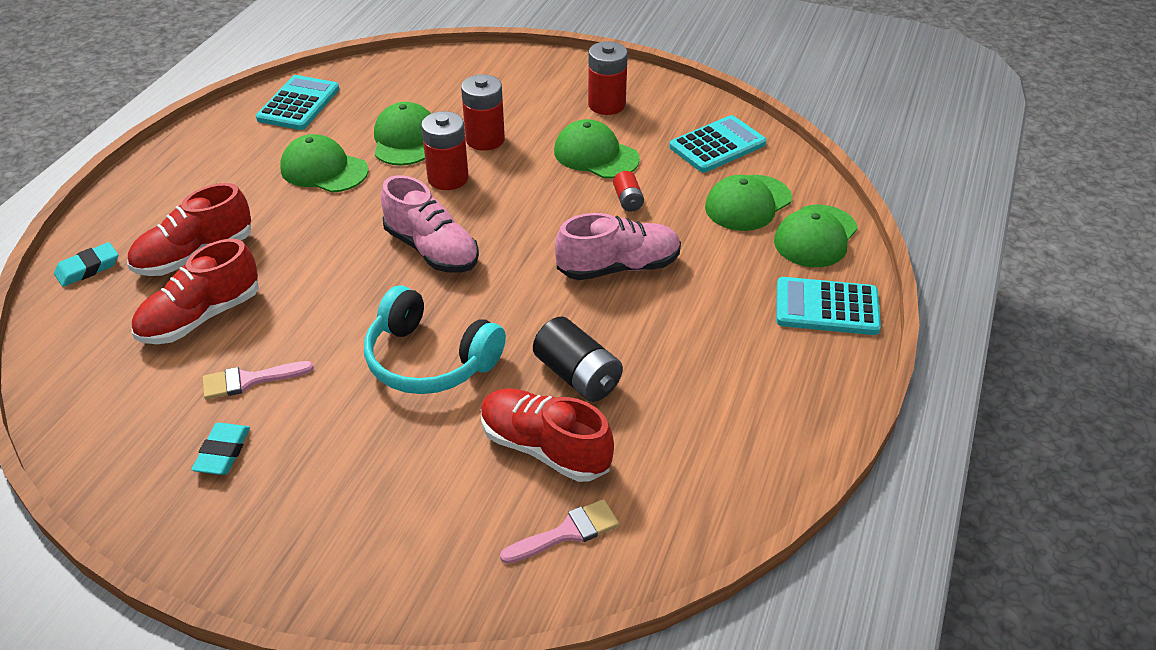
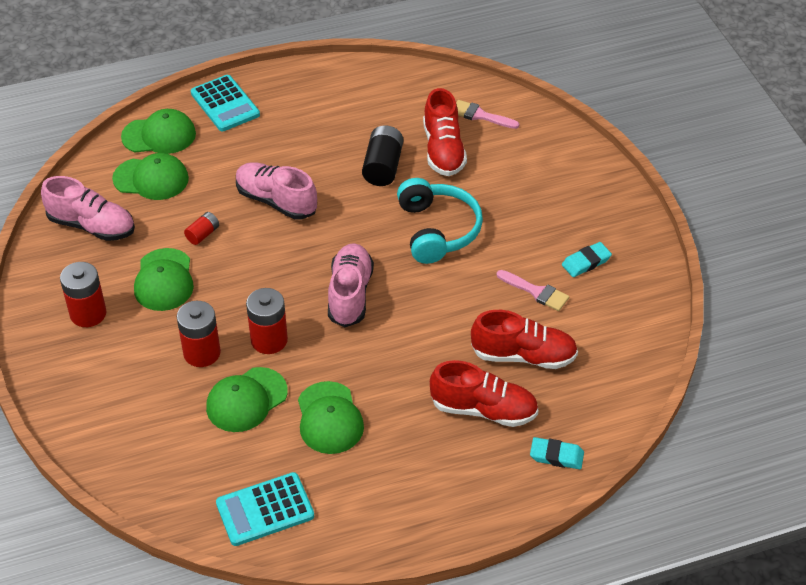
camera: 130 degrees left, 5 degrees up
turquoise calculator [669,115,766,173] -> pink shoe [41,176,135,241]

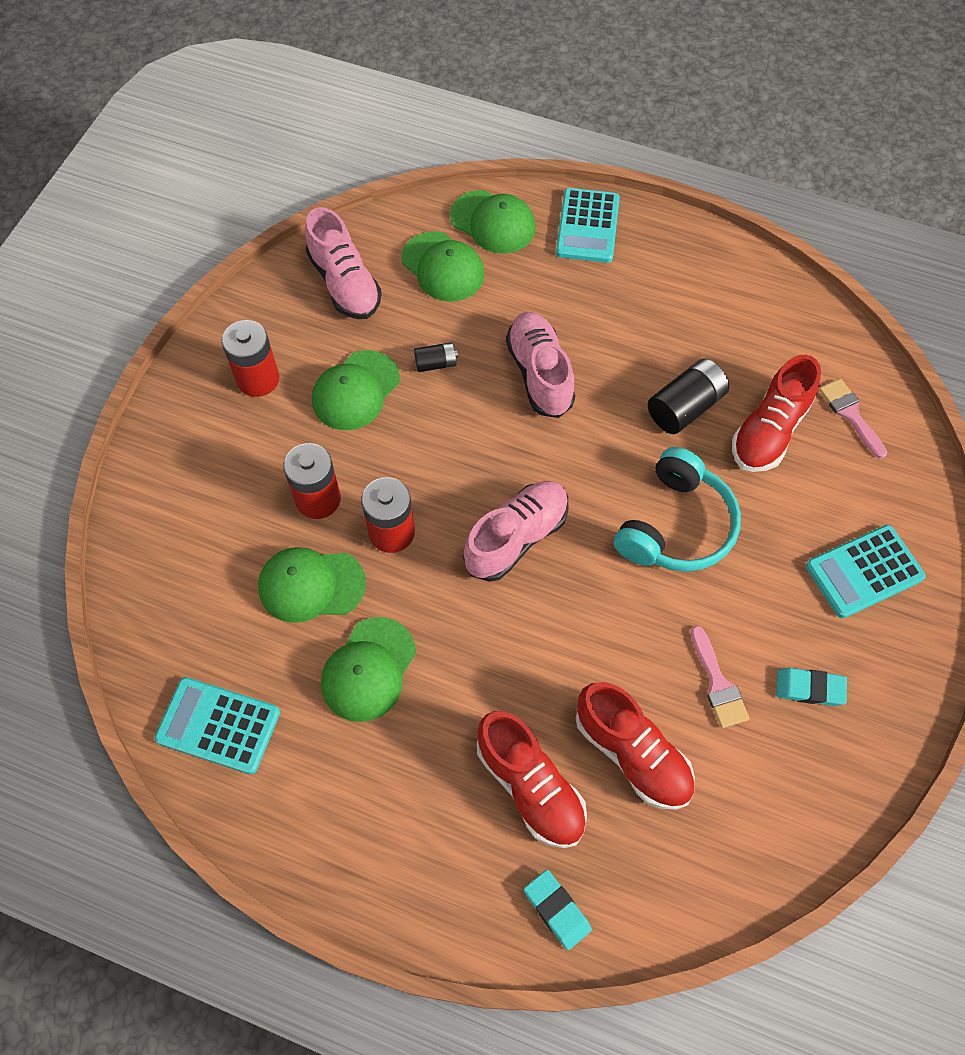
camera: 40 degrees right, 15 degrees up
red battery [184,212,219,245] -> black battery [414,342,458,372]
none -> turquoise calculator [806,525,926,618]

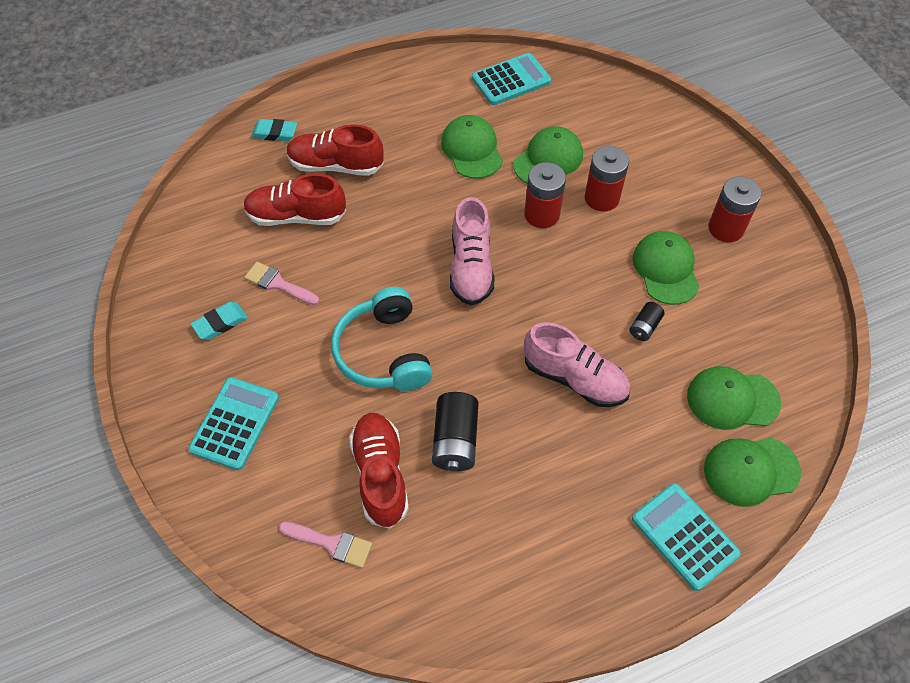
camera: 135 degrees right, 5 degrees down
pink shoe [305,207,382,319] -> none

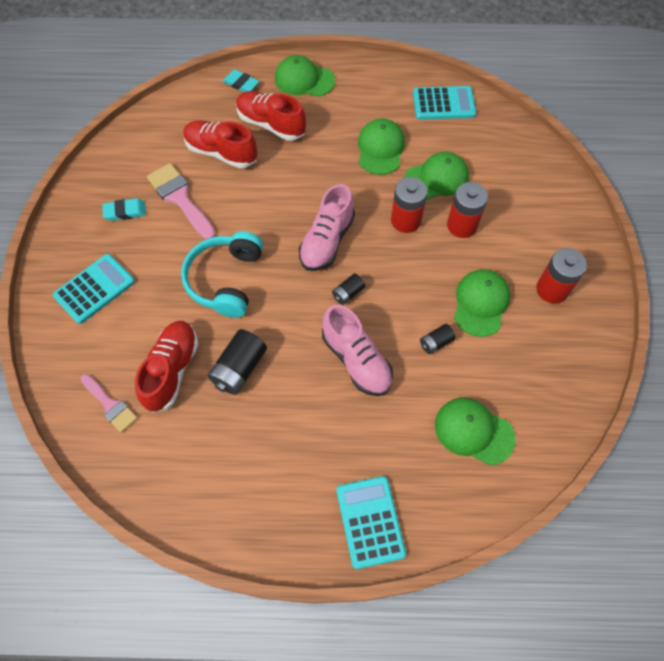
camera: 25 degrees right, 5 degrees up
pink brush [244,262,319,305] -> pink brush [147,163,216,240], size x1.58
green cap [704,438,801,507] -> green cap moved to [275,55,335,96]
none -> black battery [332,273,365,305]

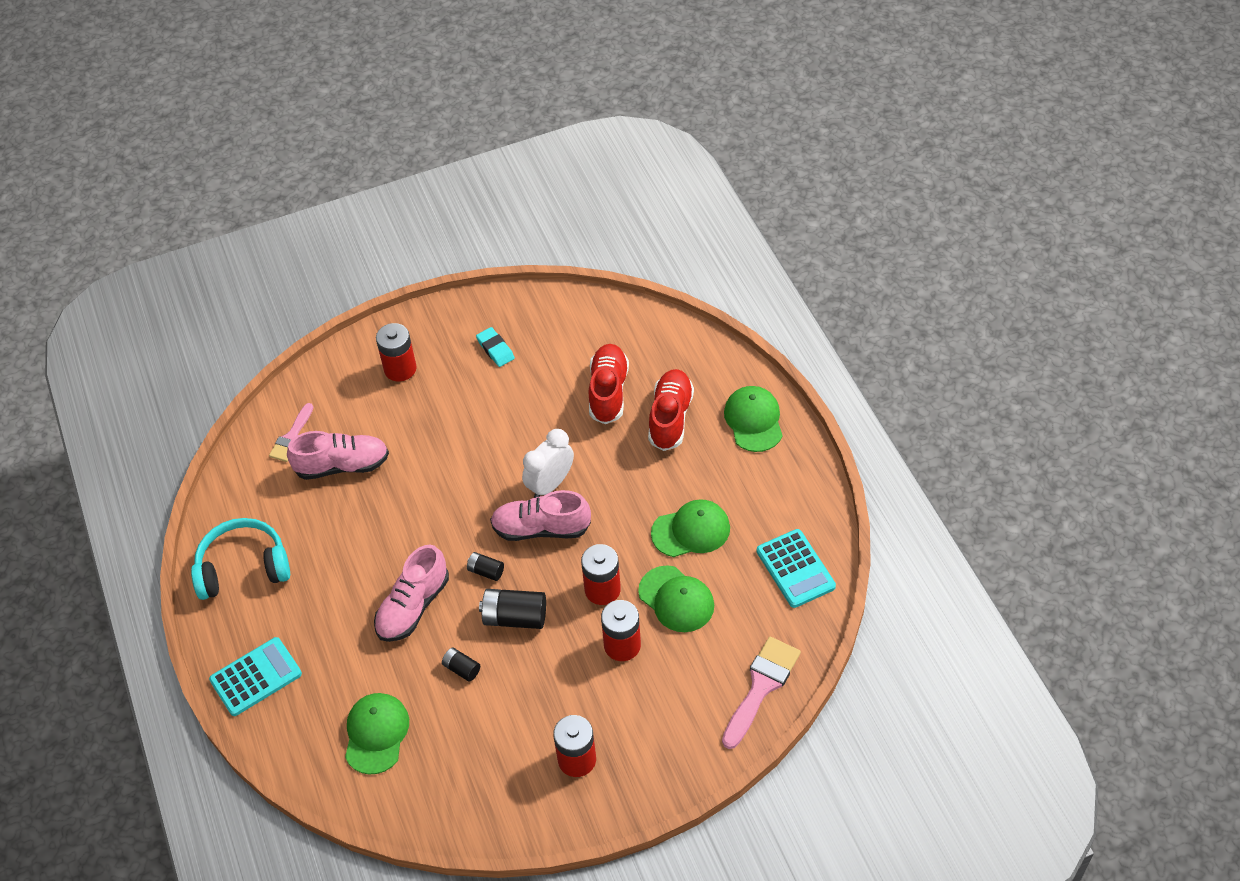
camera: 70 degrees right, 10 degrees down
turquoise calculator [53,254,135,324] -> red battery [376,323,417,381]
red shoe [135,321,199,413] -> pink shoe [287,431,389,480]
pink brush [147,163,216,240] -> pink brush moved to [722,637,801,749]
turquoise headphones [181,231,263,318] -> turquoise headphones moved to [191,518,290,600]
black battery [208,329,267,395] -> black battery moved to [479,589,546,629]
turquoise eraser [223,69,260,92] -> none
green cap [454,269,510,337] -> none
none -> white clock [522,429,574,498]

